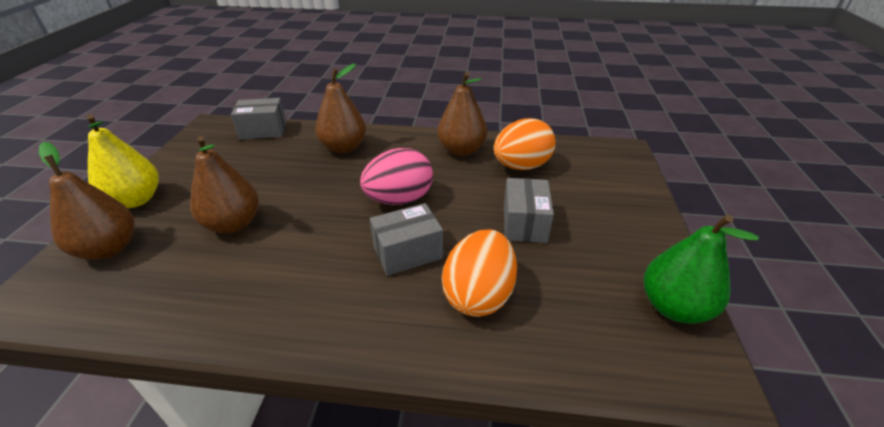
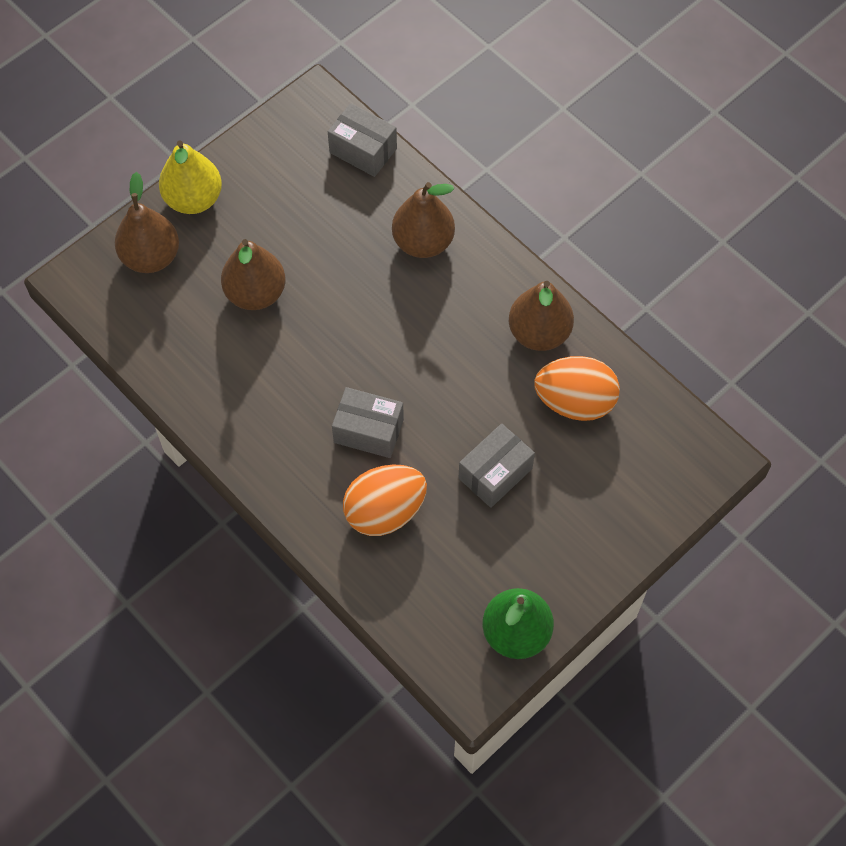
camera: 40 degrees right, 25 degrees up
pink egg [360,148,433,205] -> none

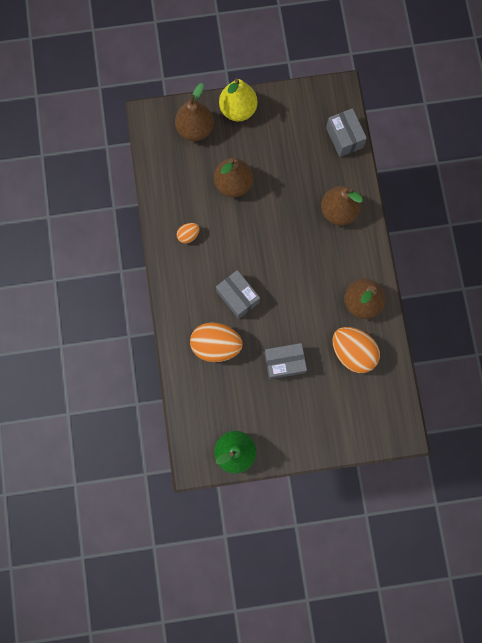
camera: 35 degrees right, 15 degrees up
none -> orange egg [177,223,200,243]

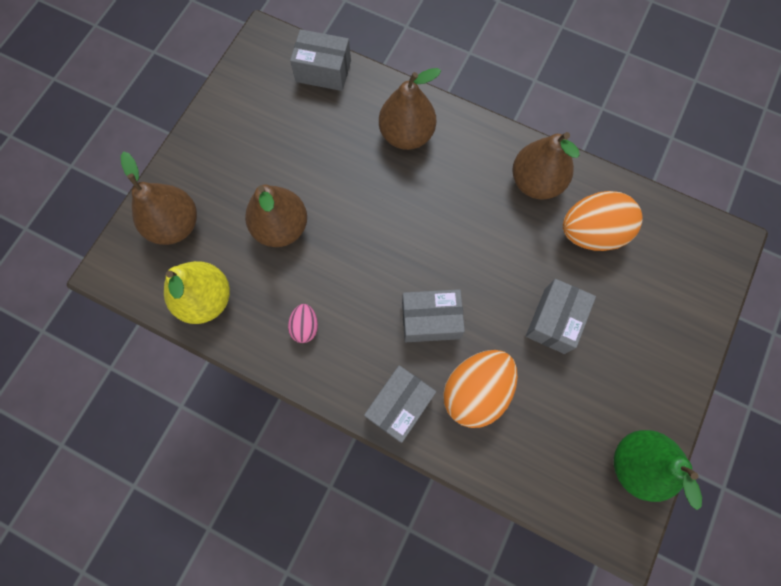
camera: 55 degrees left, 5 degrees down
orange egg [177,223,200,243] -> pink egg [288,304,318,343]
yellow pear [219,78,258,121] -> yellow pear moved to [164,261,230,324]
none -> grey box [364,365,436,443]

